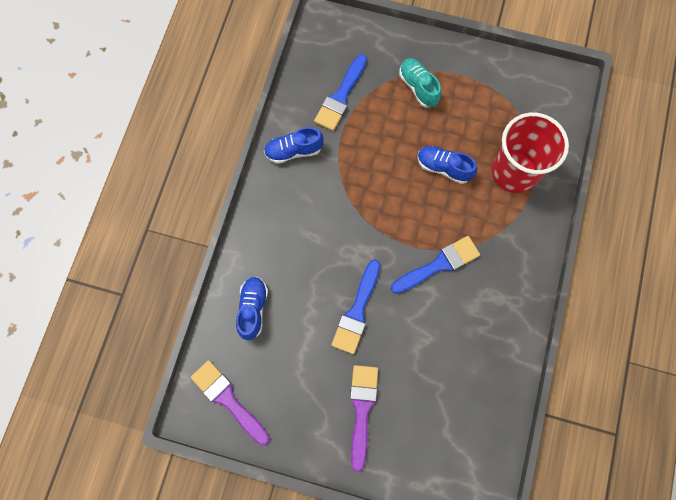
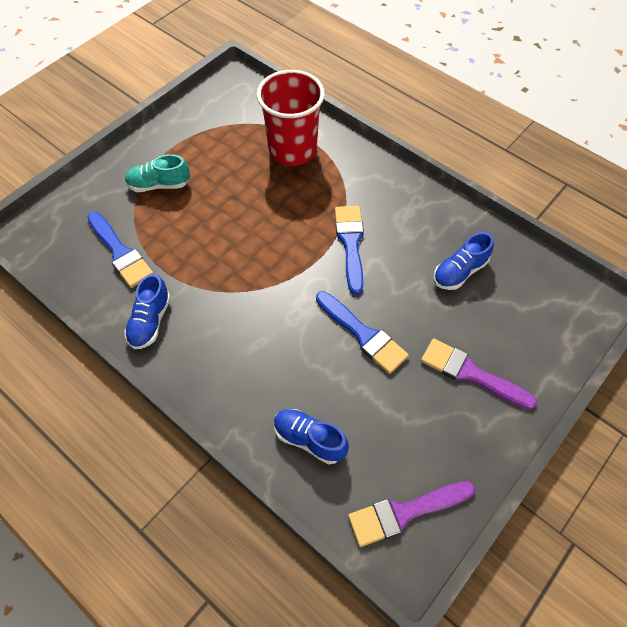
camera: 65 degrees left, 15 degrees down
blue shoe [417,146,477,184] -> blue shoe moved to [434,232,494,290]

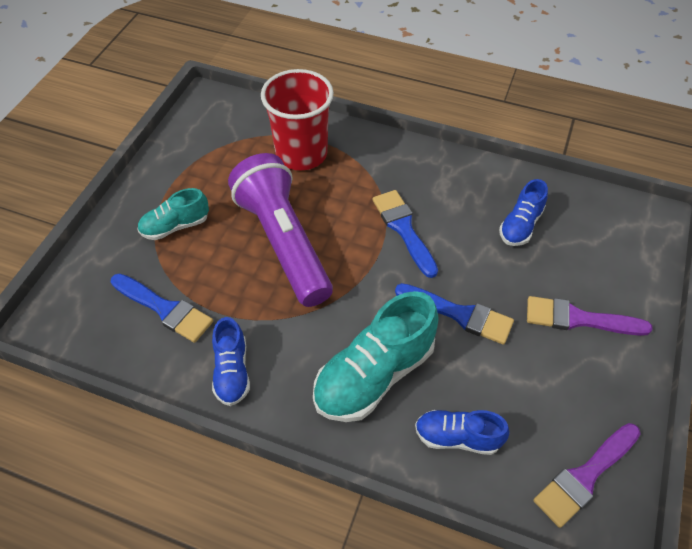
camera: 20 degrees left, 5 degrees down
none -> purple flashlight [228,153,333,307]
none -> turquoise shoe [313,291,439,422]

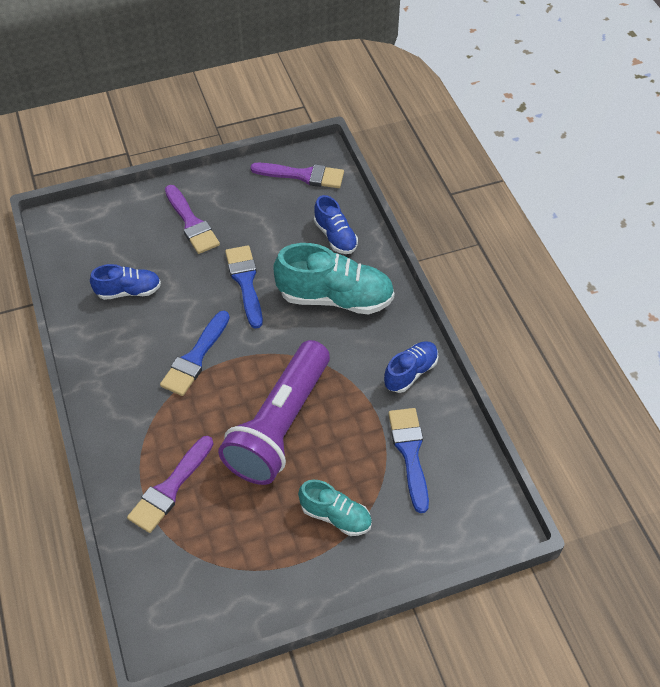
camera: 130 degrees left, 0 degrees up
red cup [261,69,334,170] -> purple brush [127,436,213,533]

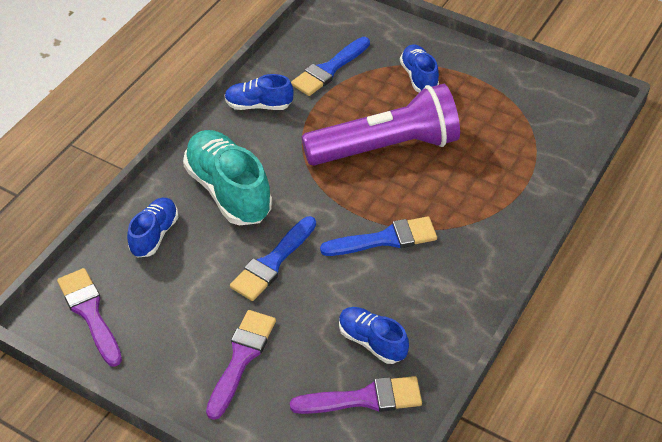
camera: 130 degrees left, 5 degrees down
purple brush [127,436,213,533] -> purple brush moved to [290,376,422,414]
turquoise shoe [298,479,372,536] -> blue shoe [400,44,439,93]

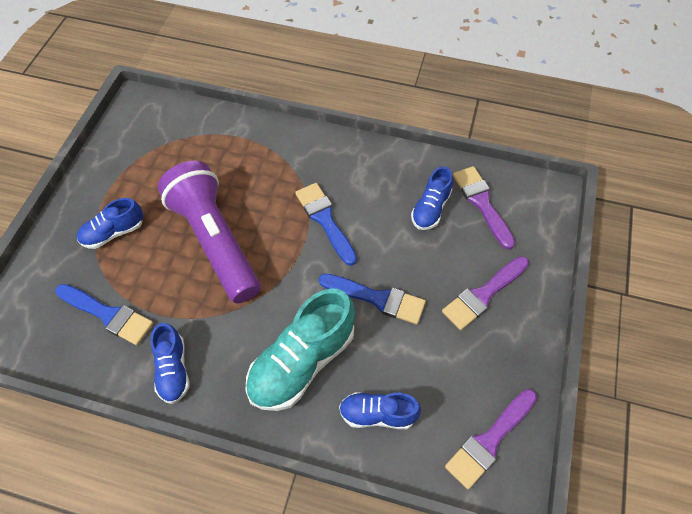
camera: 105 degrees left, 10 degrees up
purple brush [206,310,276,420] -> purple brush turned 45 degrees counterclockwise [442,256,529,330]

